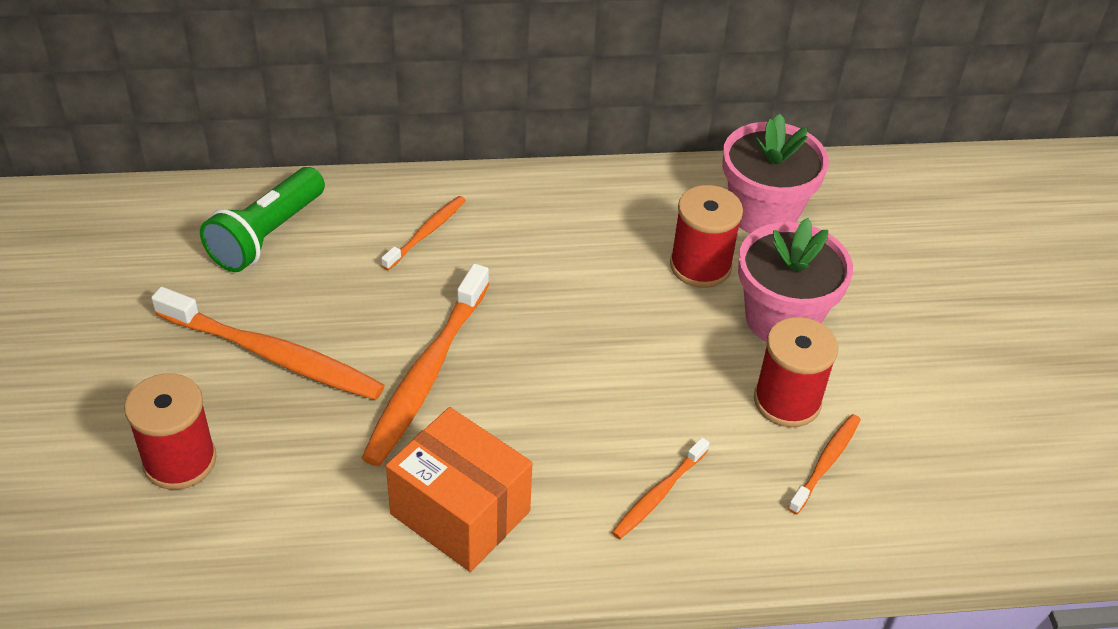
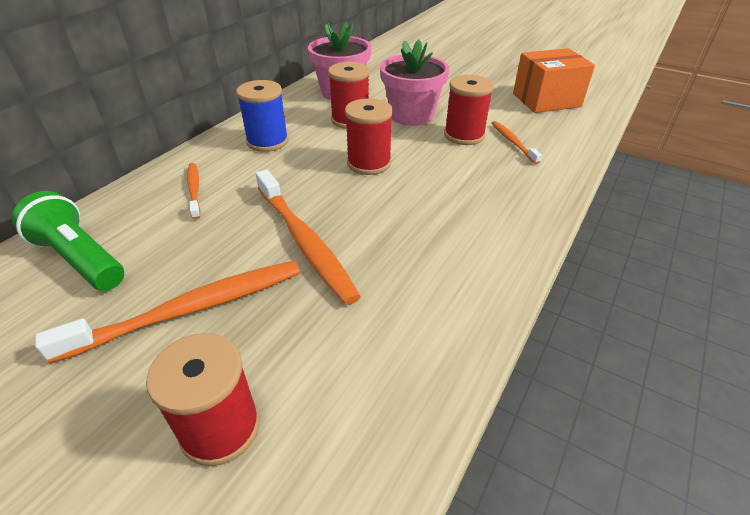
camera: 50 degrees left, 5 degrees down
green flashlight [200,167,325,272] -> green flashlight turned 150 degrees clockwise [12,191,124,291]
orange box [386,407,532,572] -> orange box moved to [513,48,595,113]
orange toothbrush [612,437,709,539] -> none
none -> blue spool [236,80,288,152]
none -> red spool [345,98,393,175]

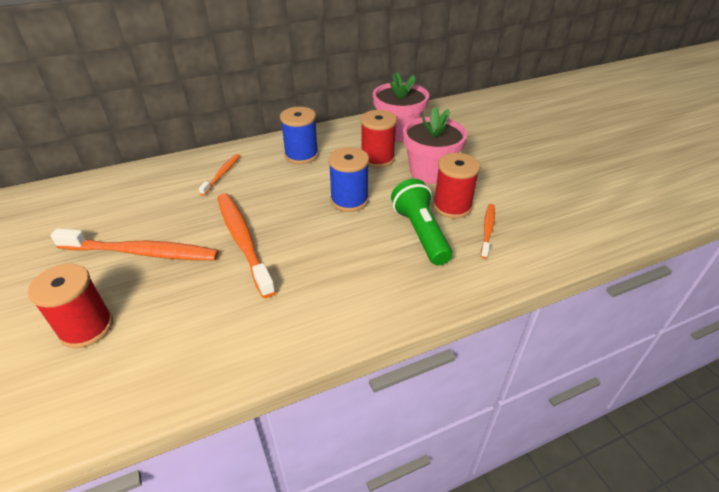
camera: 35 degrees right, 0 degrees up
green flashlight [12,191,124,291] -> green flashlight moved to [391,179,453,265]
orange toothbrush [256,169,361,305] -> orange toothbrush turned 150 degrees clockwise [218,193,276,298]
red spool [345,98,393,175] -> blue spool [328,147,369,212]
orange box [513,48,595,113] -> none

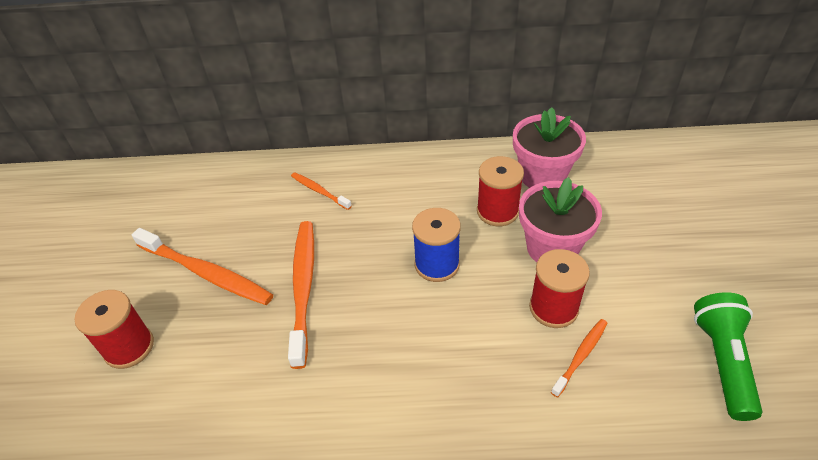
camera: 25 degrees right, 5 degrees up
orange toothbrush [199,154,240,196] -> orange toothbrush turned 90 degrees counterclockwise [291,172,352,210]
blue spool [280,107,319,164] -> none
green flashlight [391,179,453,265] -> green flashlight moved to [694,292,762,421]

